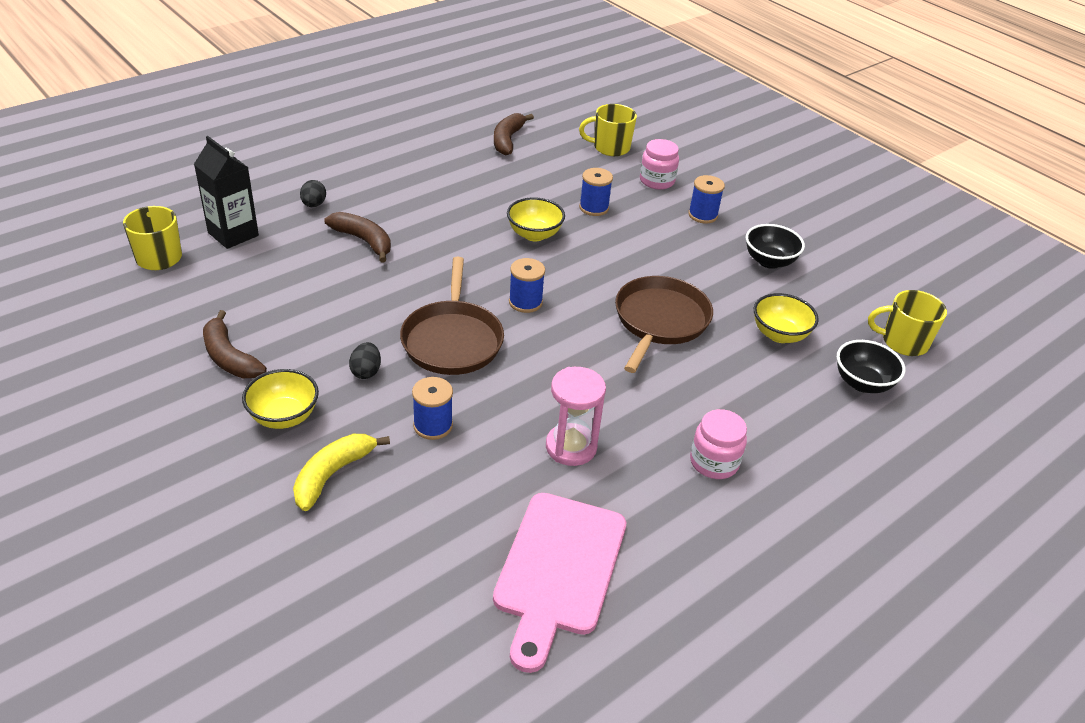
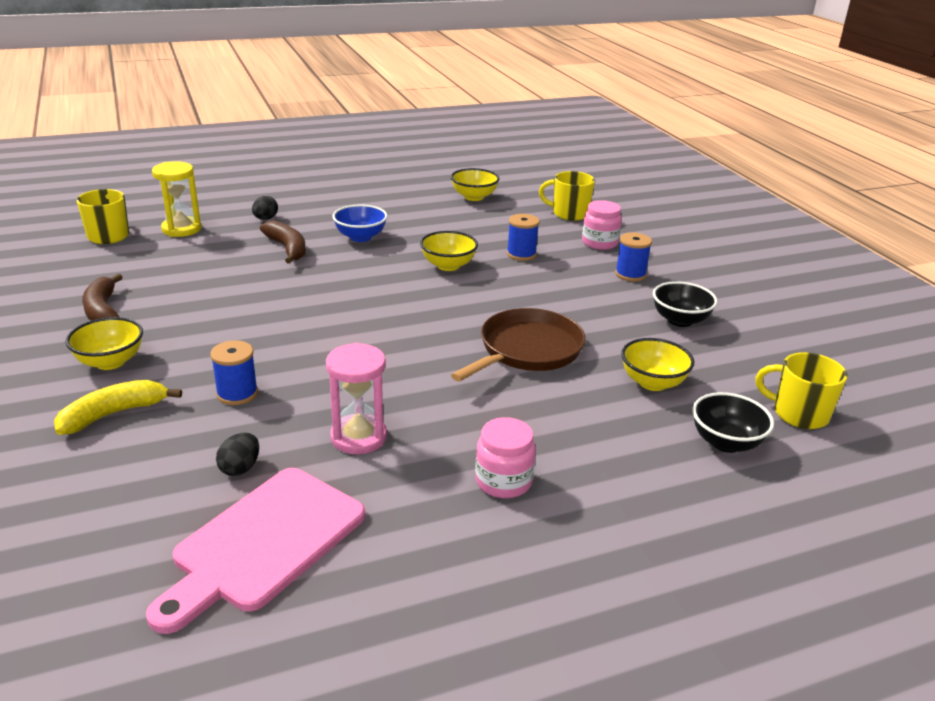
camera: 20 degrees right, 10 degrees down
black carton [194,136,259,249] -> yellow hourglass [152,161,201,237]
black egg [349,342,381,379] -> black egg moved to [216,433,259,476]
brown pan [400,257,504,375] -> none
brown banana [494,113,534,155] -> yellow bowl [451,168,499,201]
blue spool [509,258,545,313] -> none
none -> blue bowl [332,205,388,242]

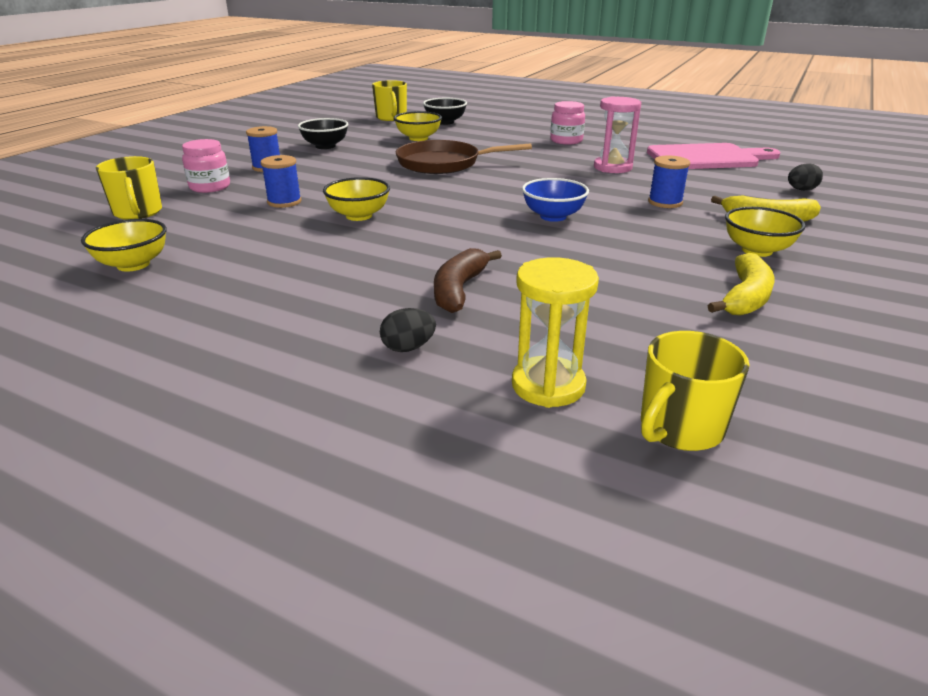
camera: 130 degrees left, 0 degrees up
brown banana [82,274,123,321] -> yellow banana [708,253,774,315]
black egg [216,433,259,476] -> black egg moved to [788,163,823,191]
blue bowl [332,205,388,242] -> blue bowl moved to [522,178,589,222]

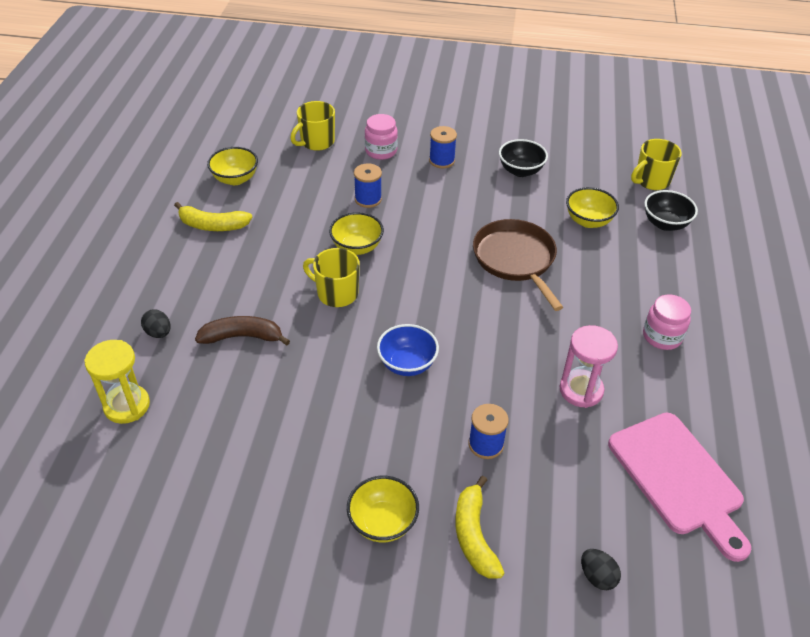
camera: 70 degrees right, 15 degrees up
yellow mug [641,331,750,451] -> yellow mug moved to [303,248,360,307]
yellow banana [708,253,774,315] -> yellow banana moved to [174,202,252,231]

